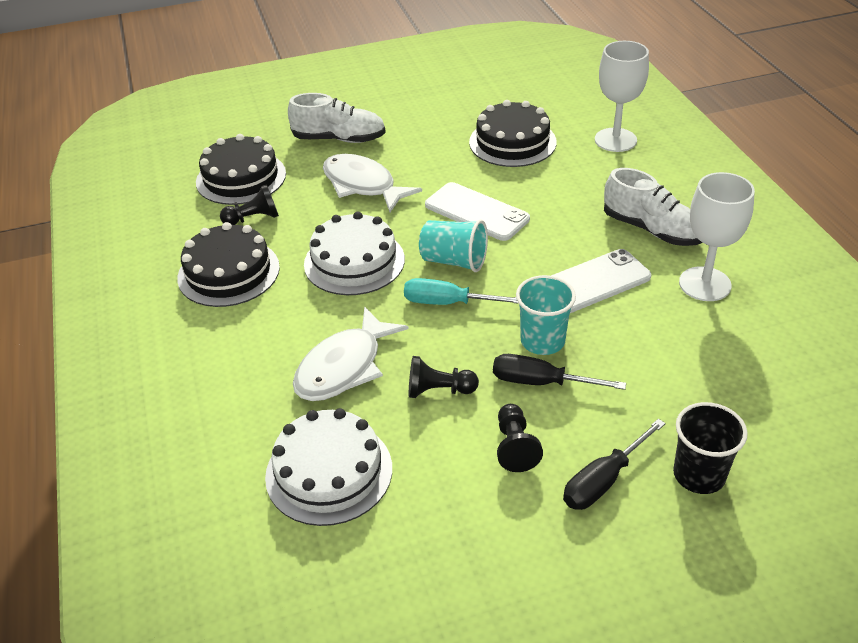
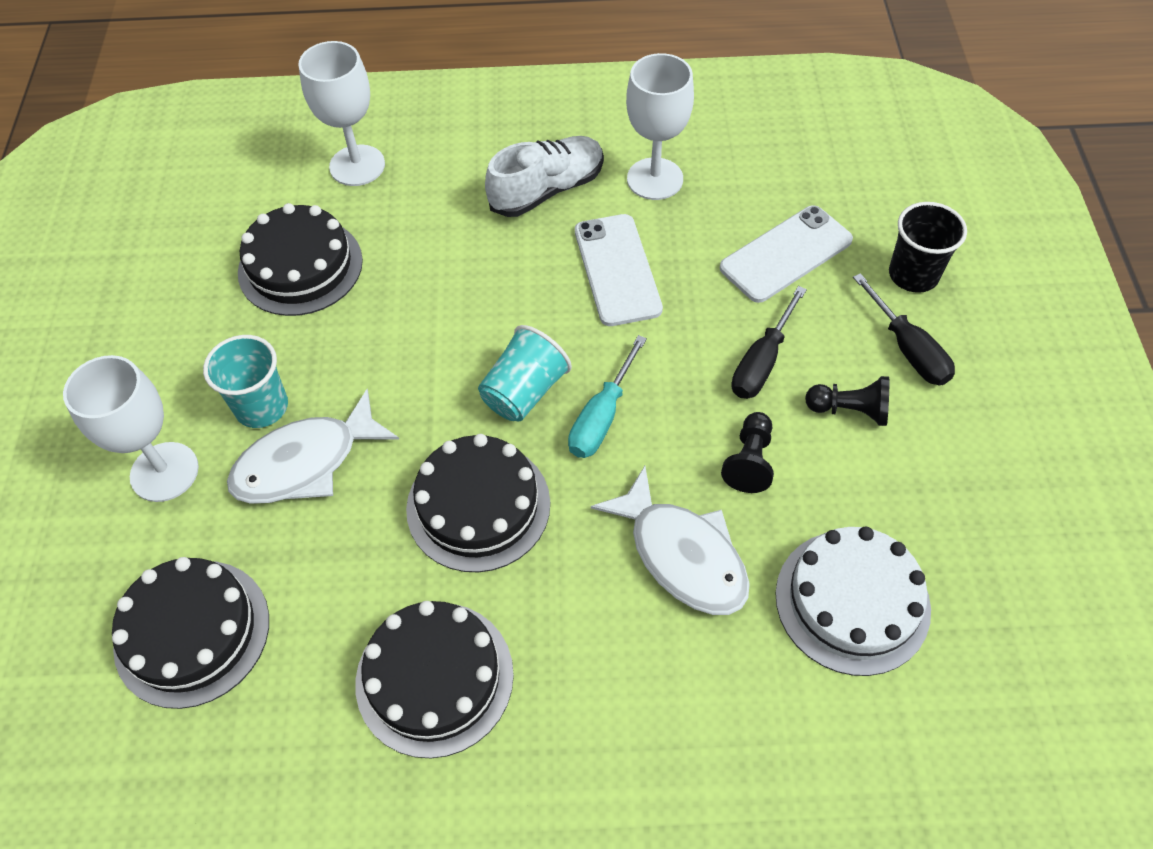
camera: 75 degrees left, 15 degrees up
black pawn [220,184,279,225] -> none
white shoe [288,93,386,143] -> white goblet [63,355,199,502]
white cake [304,212,405,295] -> black cake [406,434,550,572]
white phone [425,182,530,241] -> white phone moved to [720,205,853,303]
turquoise cup [516,275,576,355] -> turquoise cup moved to [203,335,288,428]

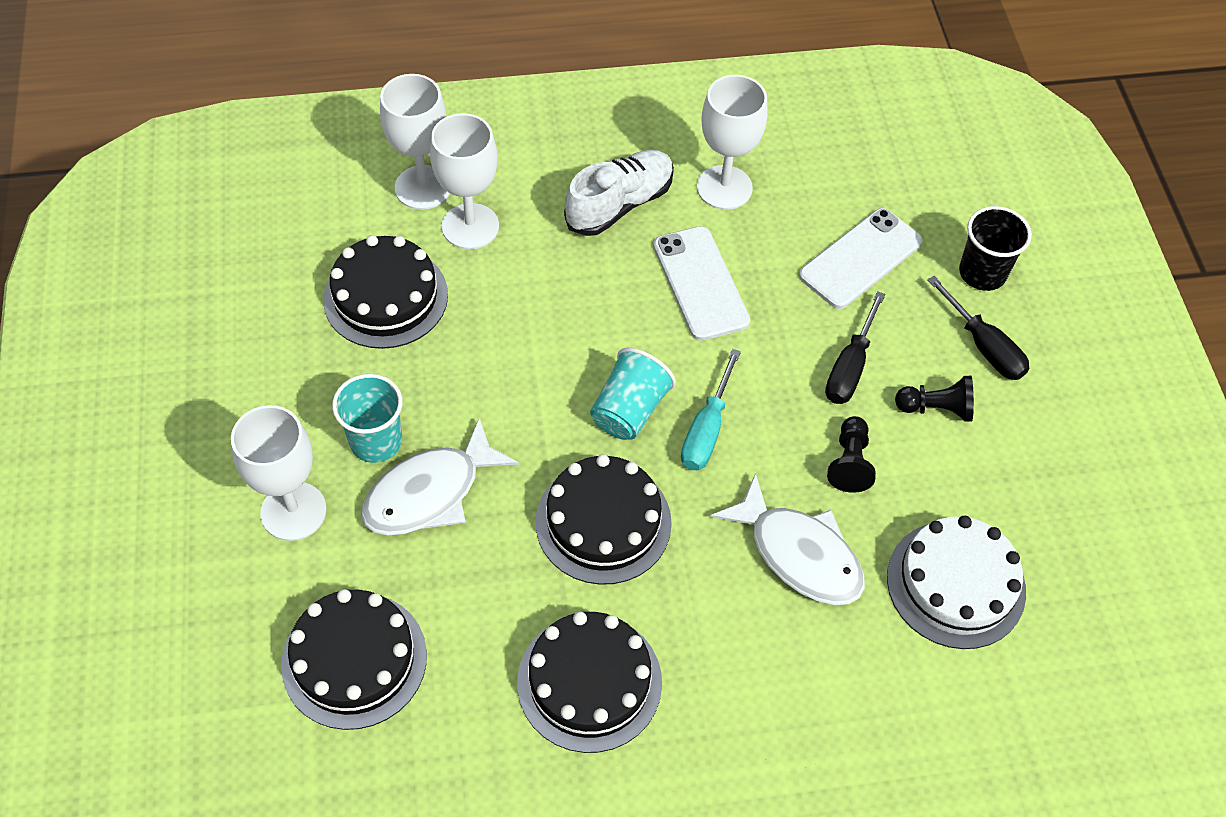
camera: 10 degrees left, 0 degrees up
none -> white goblet [430,113,499,249]

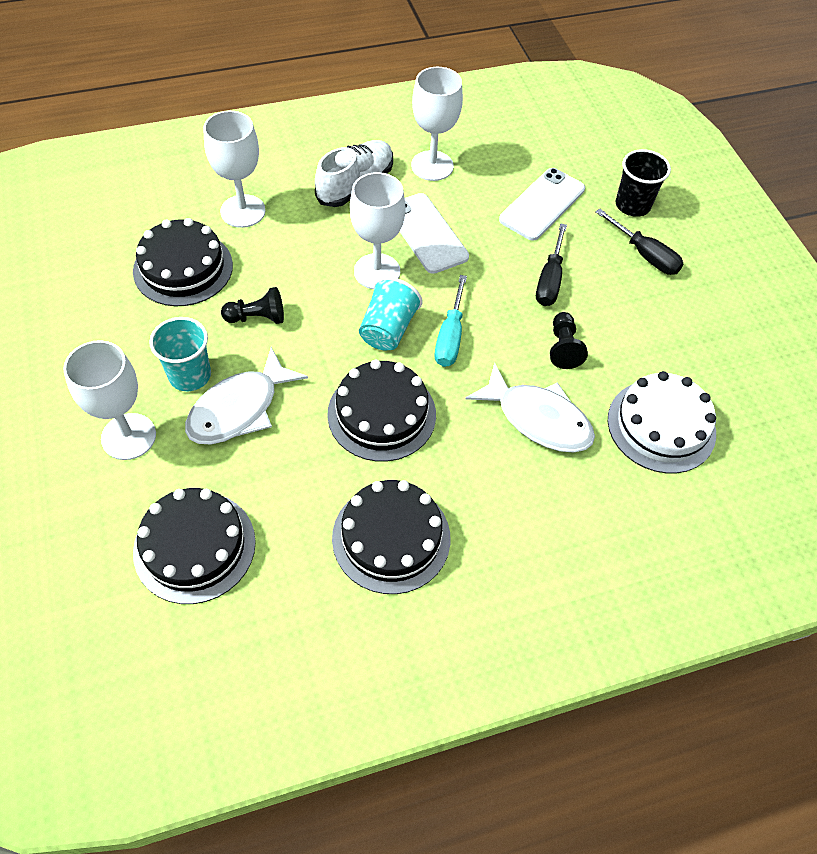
camera: 10 degrees left, 0 degrees up
white goblet [380,74,450,210] -> white goblet moved to [350,172,406,289]
black pawn [895,376,974,422] -> black pawn moved to [221,287,284,324]

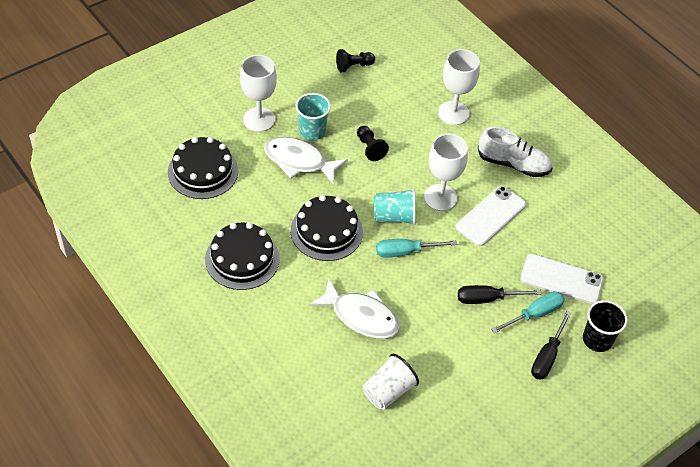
camera: 70 degrees right, 5 degrees down
black cake [133,218,233,306] -> none
white goblet [411,67,463,181] -> none
white fish [466,362,595,452] -> white fish turned 75 degrees counterclockwise [309,279,400,339]
black pawn [550,312,588,369] -> black pawn moved to [336,49,375,72]
white cake [608,371,716,473] -> white cup [363,354,419,410]
none -> turquoise screwdriver [491,291,565,333]

